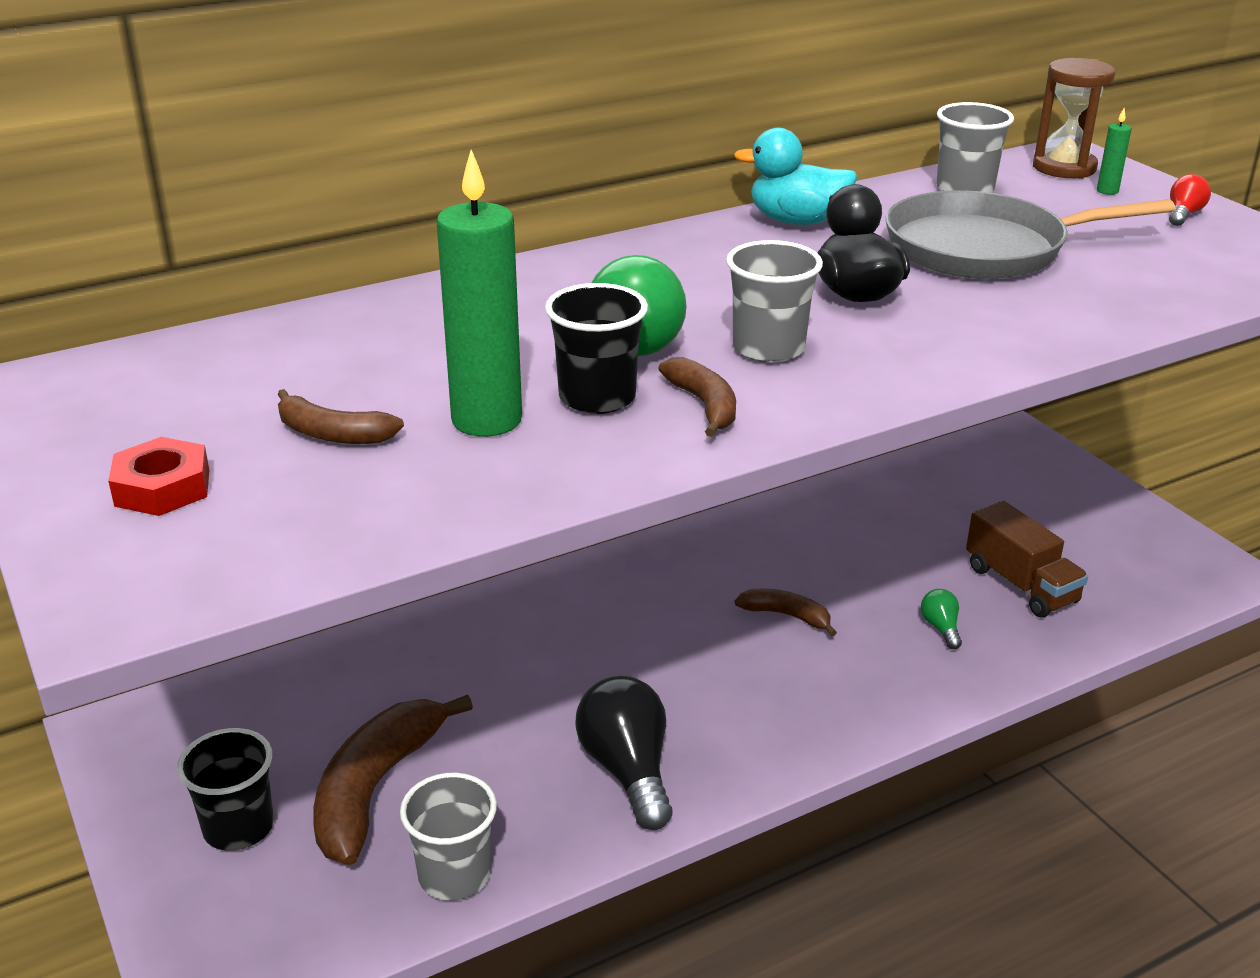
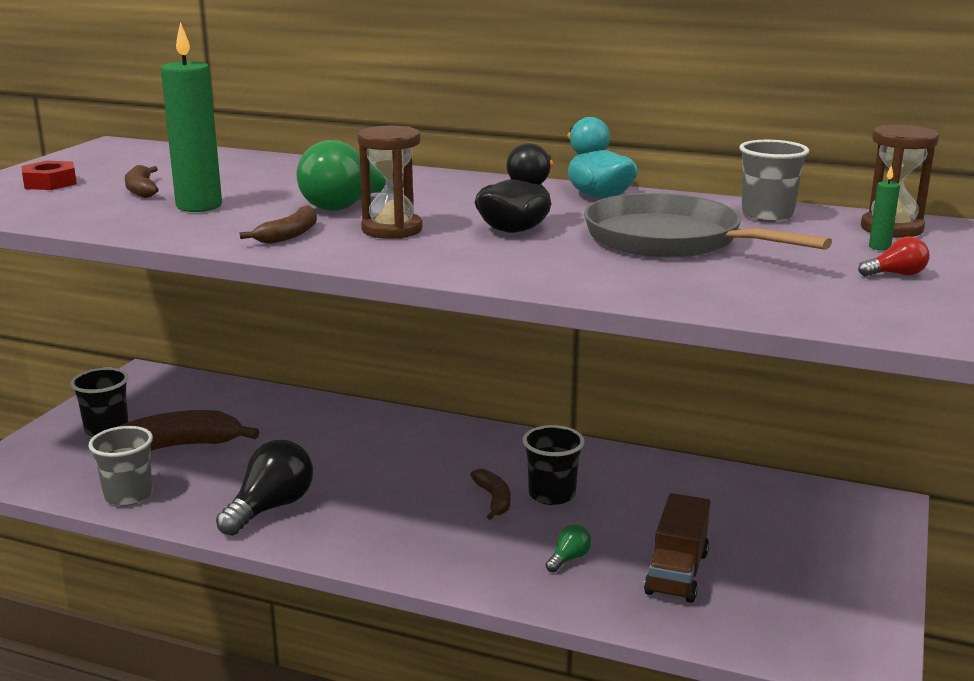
camera: 50 degrees right, 10 degrees down
black cup [545,283,648,414] -> black cup moved to [523,425,584,505]
grey cup [726,240,823,363] -> brown hourglass [357,126,422,239]

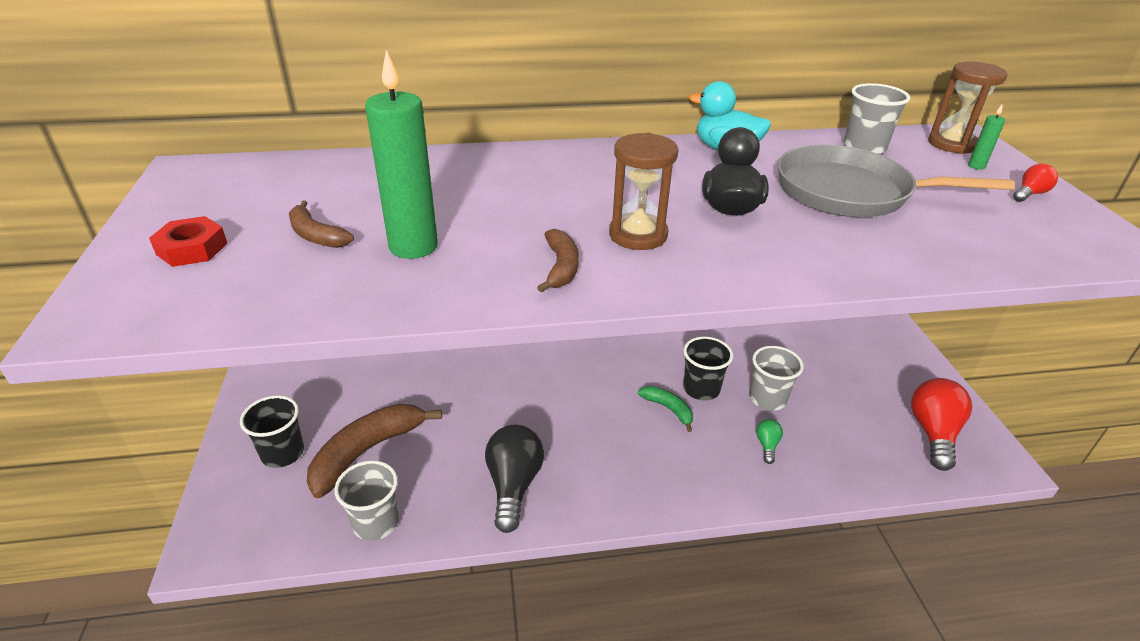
camera: 30 degrees left, 15 degrees up
green light bulb [297,140,404,211] -> none
brown banana [470,469,511,520] -> green banana [638,386,693,432]
brown truck [644,493,710,603] -> none
none -> grey cup [749,346,804,410]
none -> red light bulb [911,378,972,471]

